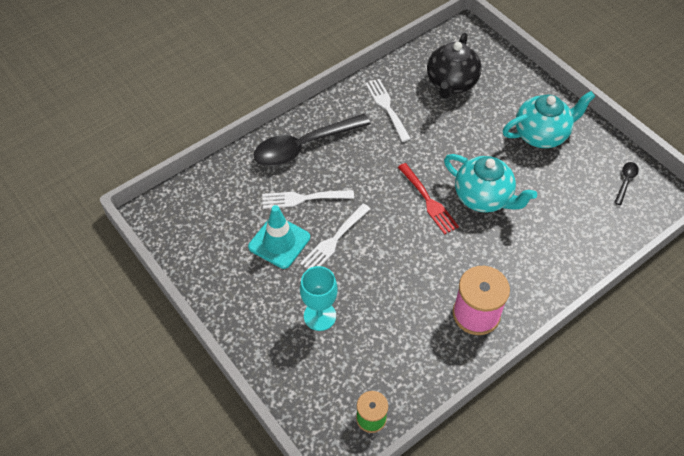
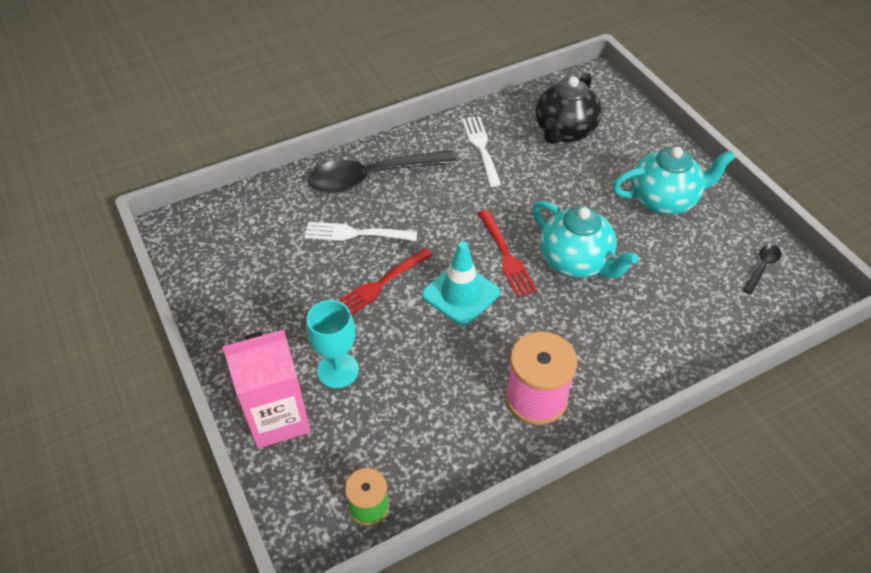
camera: 10 degrees right, 5 degrees down
turquoise traffic cone [248,205,310,269] -> turquoise traffic cone moved to [422,241,500,326]
white fork [300,203,371,269] -> red fork [338,248,433,315]
none -> pink carton [223,329,311,448]

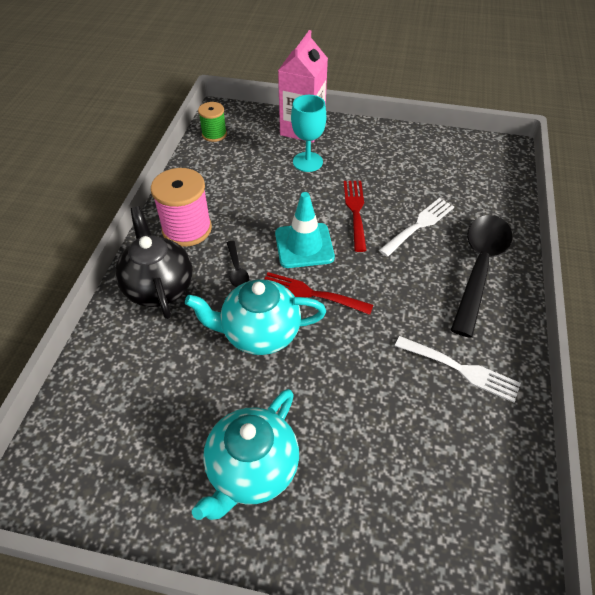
camera: 130 degrees right, 0 degrees up
black teapot [536,73,602,144] -> black teapot moved to [115,206,193,319]
black spoon [743,245,781,294] -> black spoon moved to [227,241,249,287]

